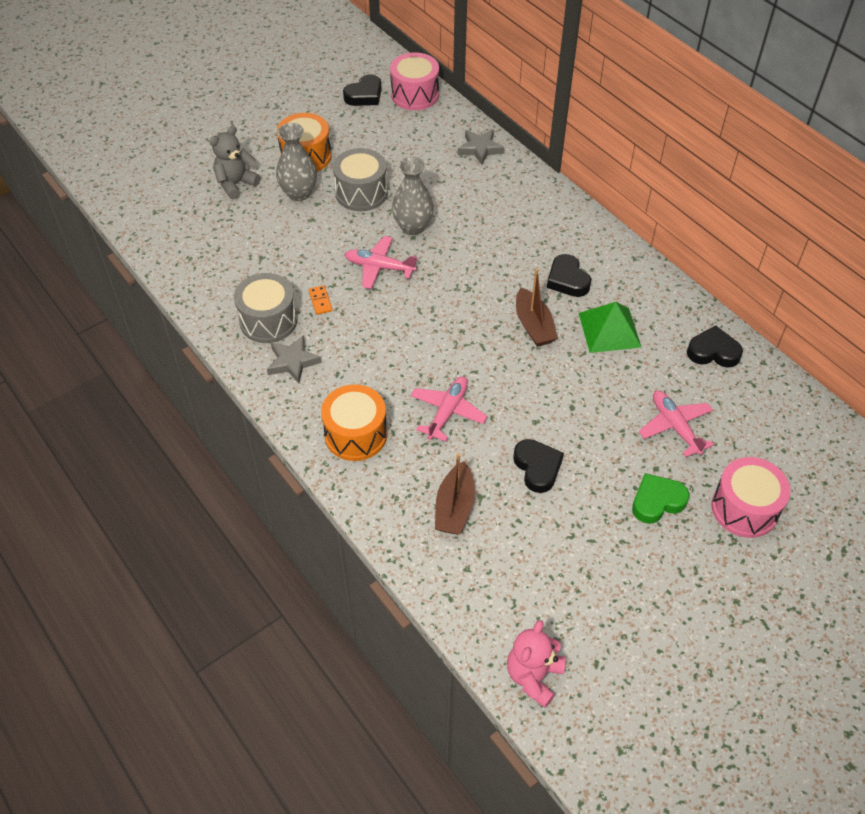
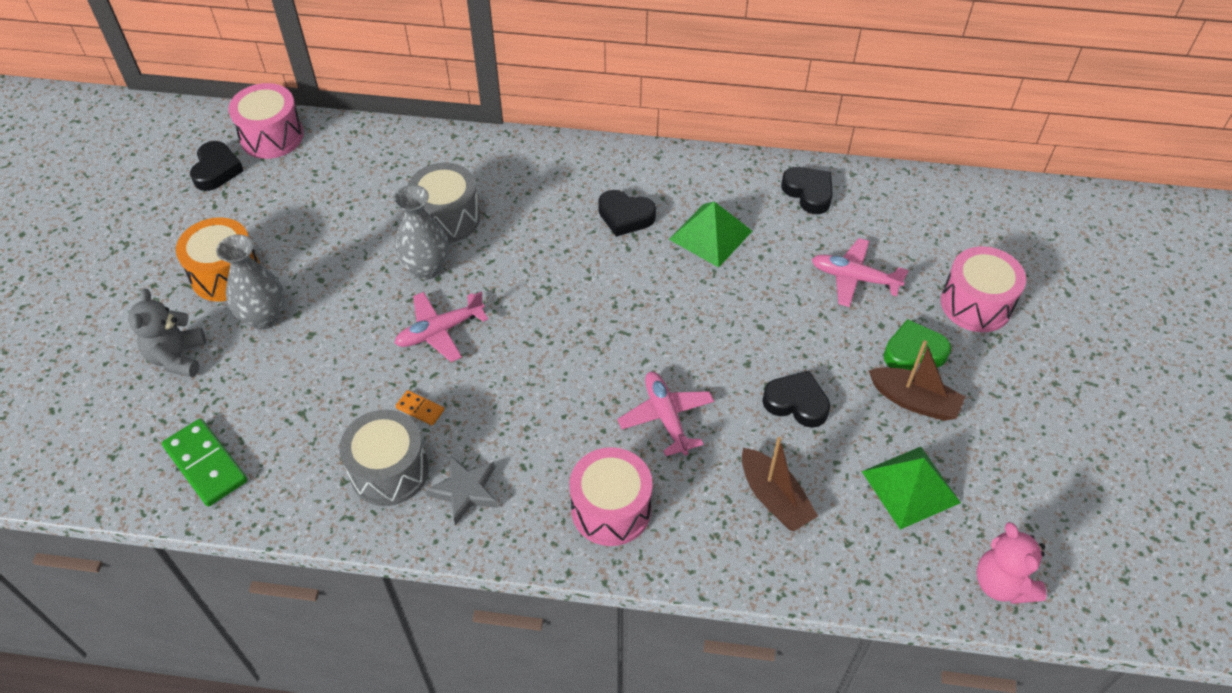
camera: 45 degrees left, 0 degrees up
orange drum [321,384,387,461] -> pink drum [569,447,653,546]
grey drum [333,148,388,211] -> grey drum moved to [408,163,480,243]
grey star [458,130,505,165] -> none
brown boat [516,269,558,347] -> brown boat moved to [868,340,965,421]
green heart [632,473,689,524] -> green heart turned 60 degrees clockwise [884,319,951,370]
black heart [687,326,743,367] -> black heart turned 90 degrees clockwise [781,167,833,214]
none -> green domino [162,418,248,507]
none -> green pyramid [861,447,961,530]

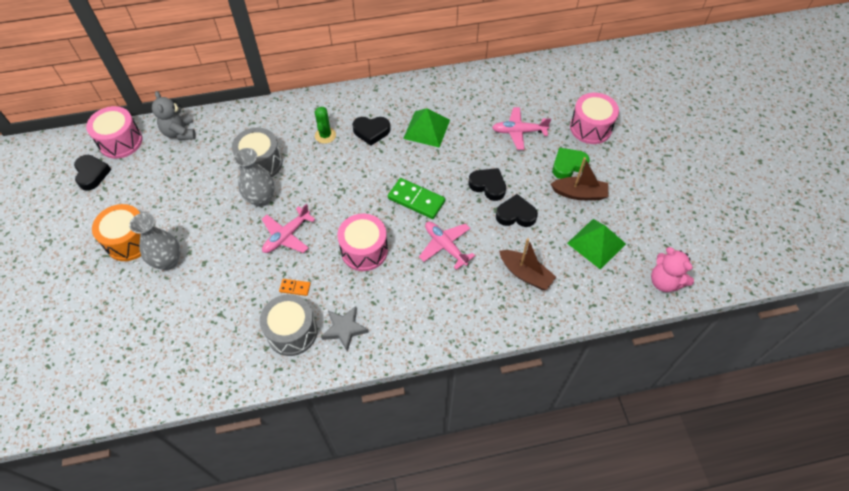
camera: 20 degrees left, 5 degrees up
grey teddy bear [128,289,206,377] -> grey teddy bear moved to [152,91,196,140]
green domino [162,418,248,507] -> green domino moved to [388,178,445,219]
pink drum [569,447,653,546] -> pink drum moved to [337,214,388,271]
black heart [781,167,833,214] -> black heart moved to [469,168,506,201]
none -> green cactus [315,107,336,144]

